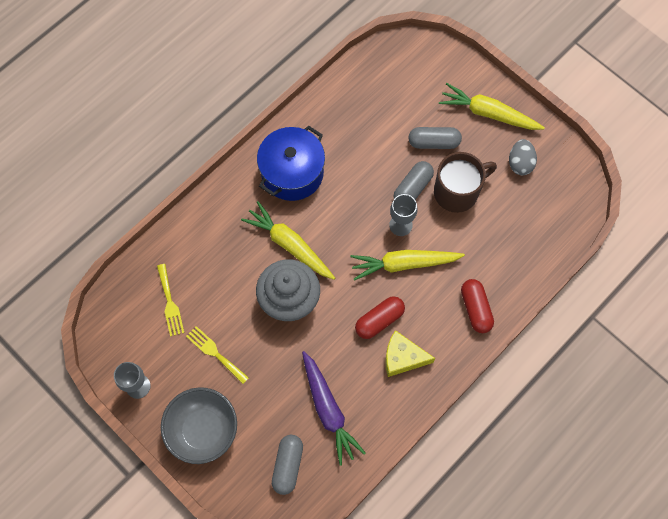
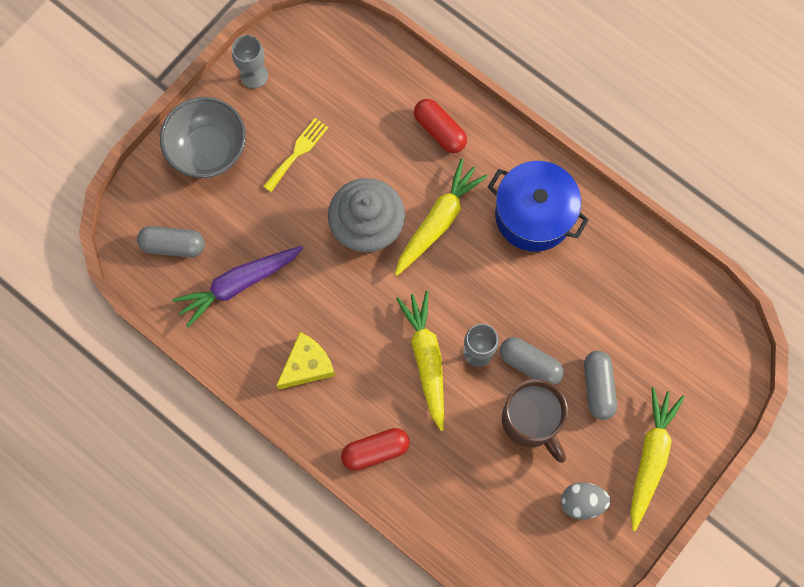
camera: 85 degrees right, 5 degrees up
yellow fork [157,264,184,337] -> none
red capsule [355,296,405,339] -> red capsule moved to [414,99,467,153]
yellow cheese [385,330,435,377] -> yellow cheese turned 45 degrees clockwise [276,332,335,390]

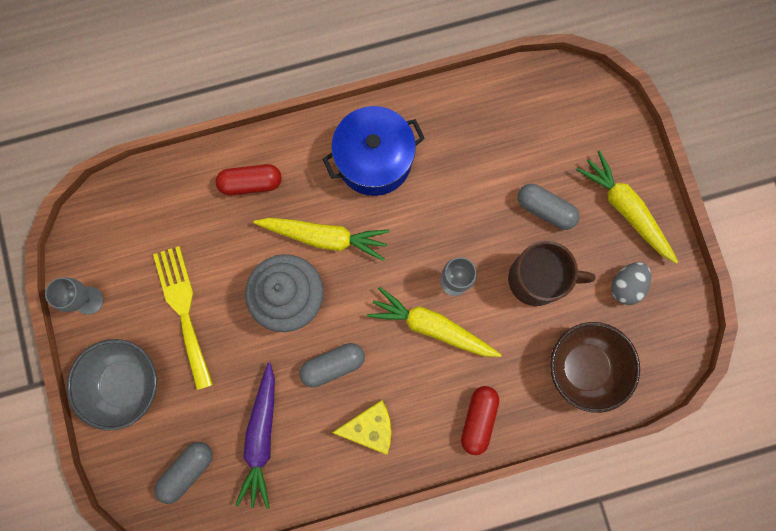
camera: 55 degrees left, 5 degrees up
yellow fork [263,118,328,192] -> yellow fork [153,246,213,390], size x1.61
yellow cheese [276,332,335,390] -> yellow cheese turned 90 degrees clockwise [332,400,391,455]
yellow carrot [395,159,488,276] -> yellow carrot turned 120 degrees clockwise [253,218,389,261]
grey capsule [500,337,564,385] -> grey capsule moved to [299,343,365,388]
none -> brown bowl [550,322,640,413]

